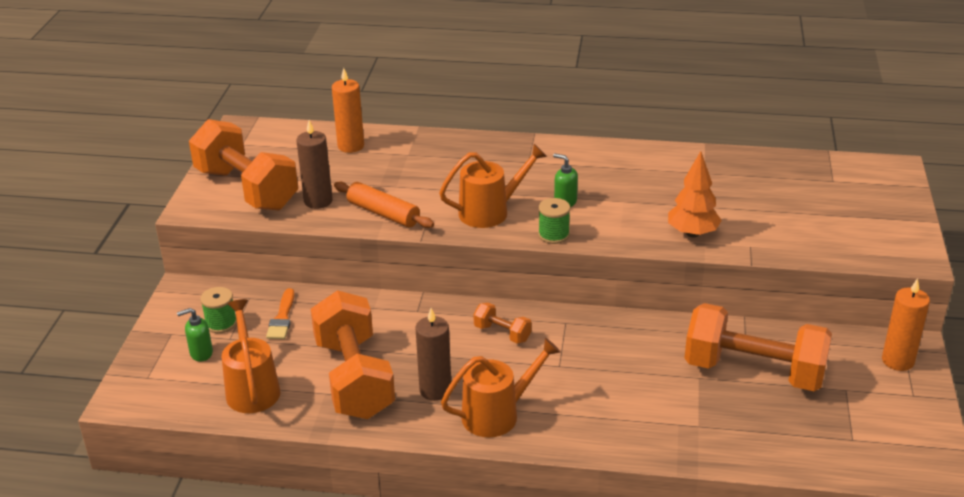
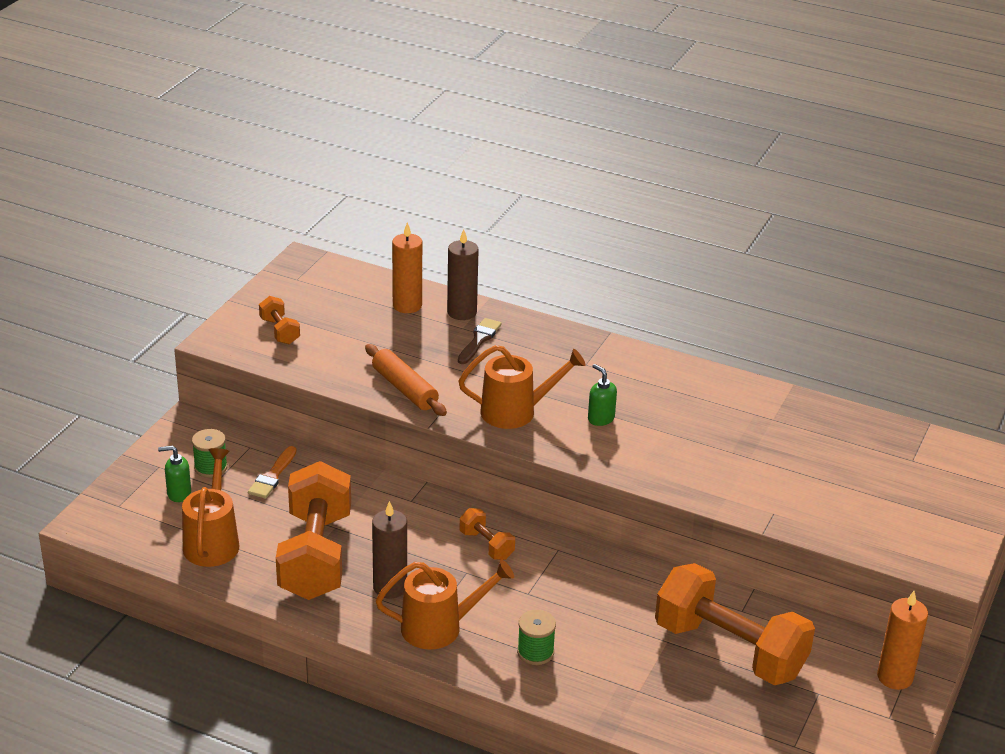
camera: 15 degrees right, 0 degrees up
orange dumbbell [189,119,298,210] -> orange dumbbell [259,296,300,344], size x0.43
brown candle [296,120,333,209] -> brown candle moved to [447,229,479,320]
green spool [538,198,570,244] -> green spool moved to [517,610,556,665]
orange tree [668,151,722,237] -> none
none -> brown brush [458,318,502,364]

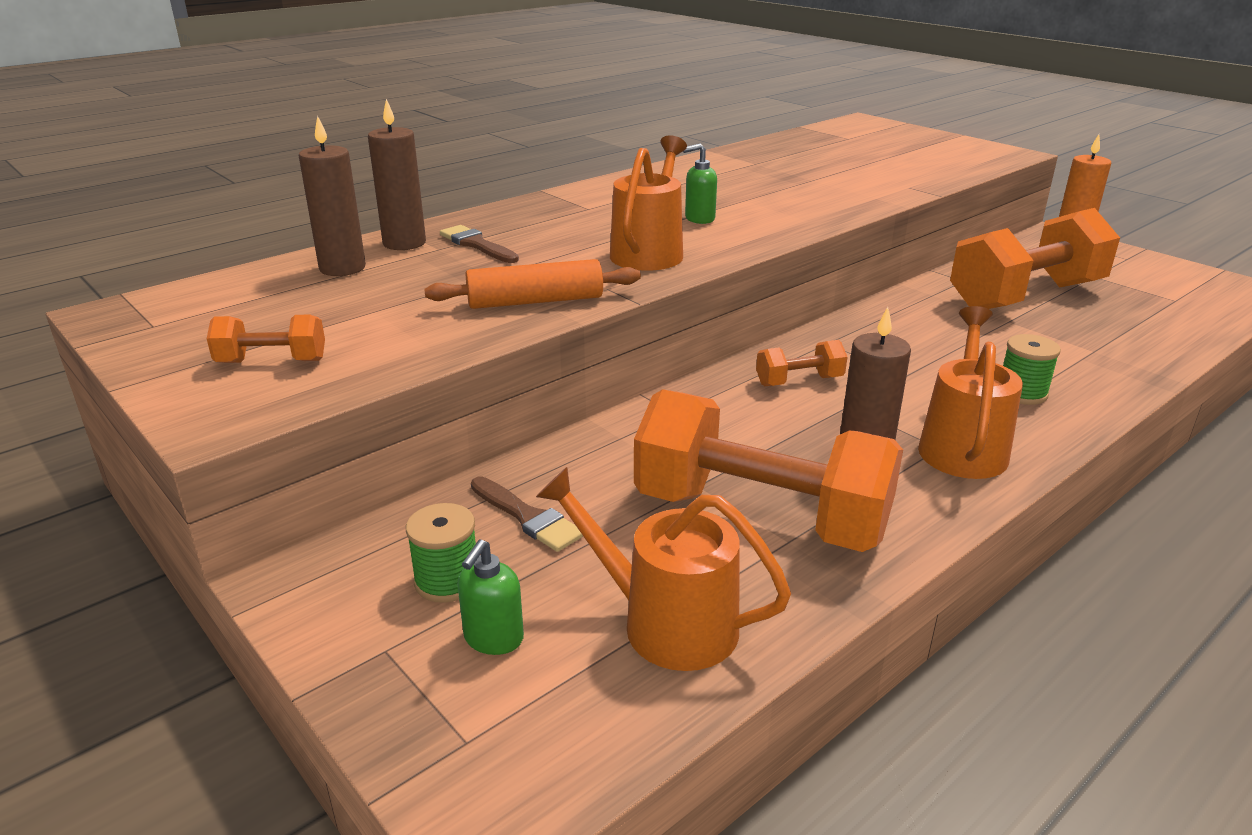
camera: 65 degrees left, 5 degrees down
orange brush [248,446,297,499] -> brown brush [471,476,583,552]
orange candle [392,222,422,313] -> brown candle [299,116,366,276]

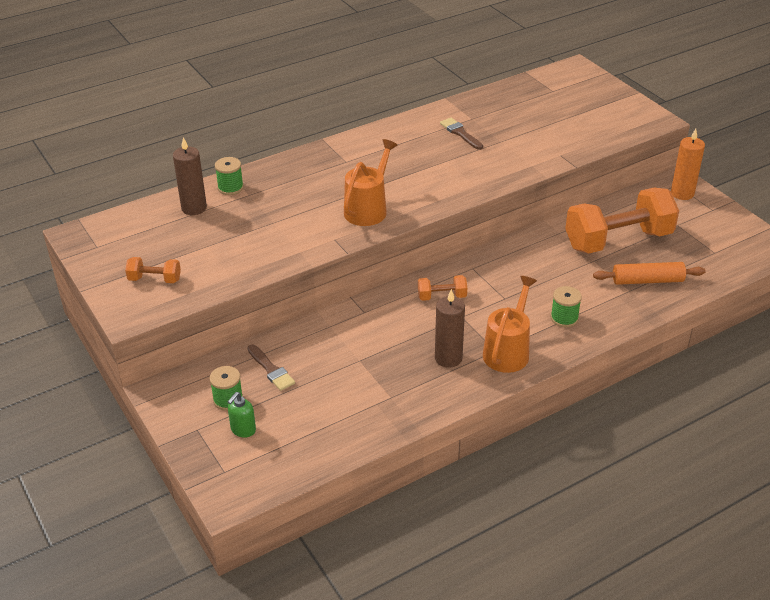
camera: 10 degrees right, 10 degrees up
brown candle [368,99,426,250] -> green spool [215,157,244,195]
orange rolling pin [424,259,641,309] -> orange rolling pin moved to [593,262,705,285]
brown brush [440,225,519,263] -> brown brush moved to [440,118,483,150]
orange watering can [536,467,791,671] -> none
orange dumbbell [634,389,903,552] -> none
green soap dispenser [683,143,717,224] -> none

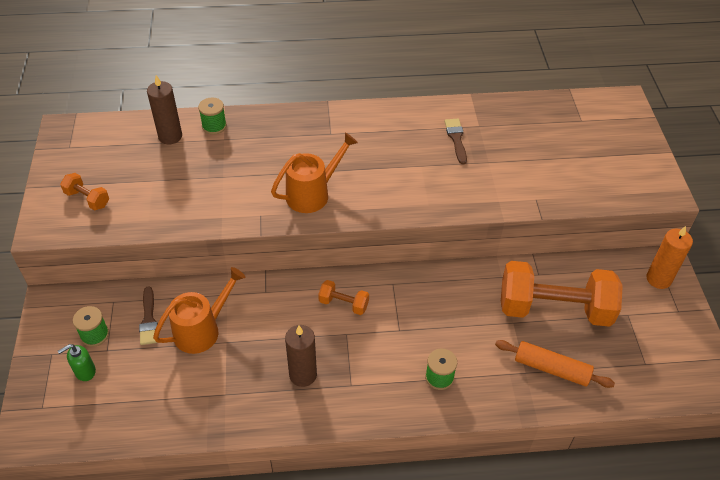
camera: 25 degrees right, 10 degrees up
orange watering can [483,276,537,373] -> orange watering can moved to [153,267,245,354]

